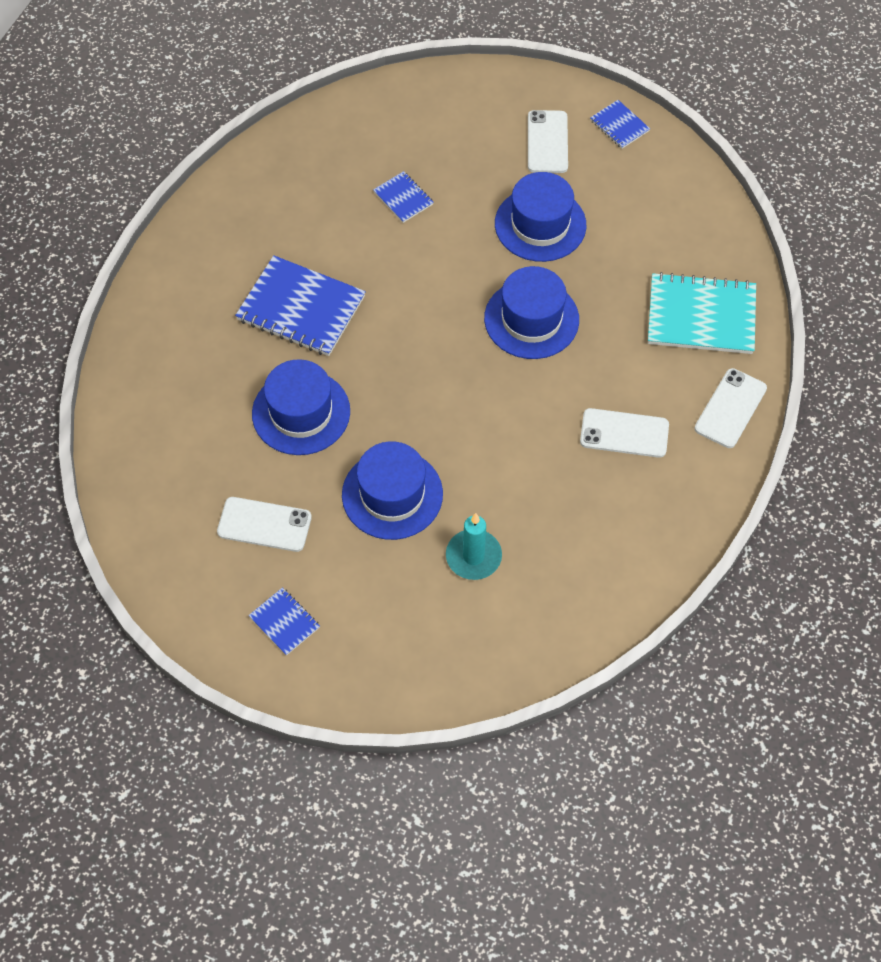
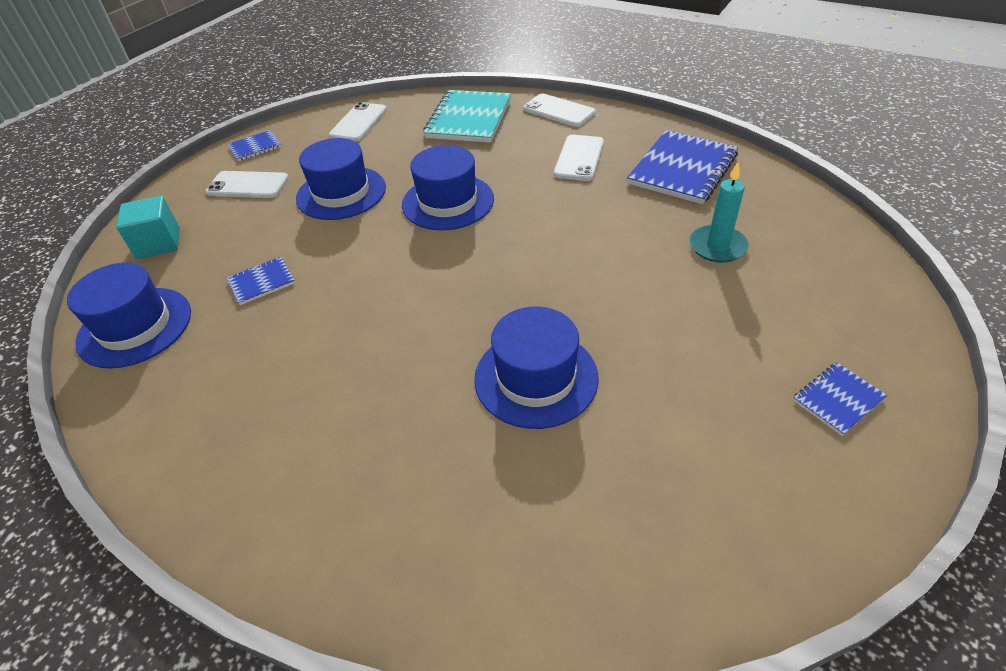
camera: 80 degrees left, 15 degrees down
white phone [217,497,312,552] -> white phone moved to [329,102,387,142]
blue notebook [235,255,366,356] -> blue notebook moved to [627,130,738,204]
blue hat [342,441,443,540] -> blue hat moved to [67,263,191,369]
none -> turquoise cube [116,196,180,259]

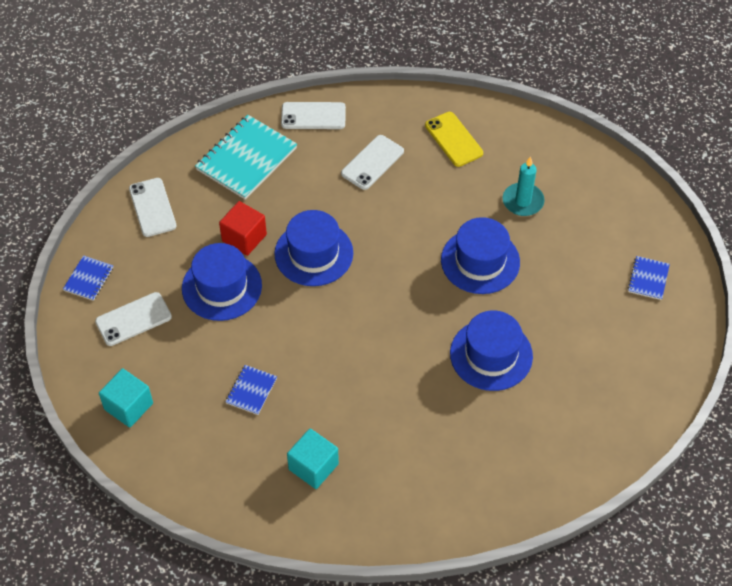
camera: 40 degrees left, 10 degrees up
blue hat [67,263,191,369] -> blue hat moved to [441,217,520,294]
turquoise notebook [423,90,511,143] -> turquoise notebook turned 60 degrees clockwise [195,115,297,200]
white phone [554,135,604,181] -> white phone turned 60 degrees clockwise [341,135,404,190]
blue notebook [627,130,738,204] -> yellow phone [425,112,483,167]
none -> red cube [219,201,267,256]
none -> turquoise cube [287,428,339,489]

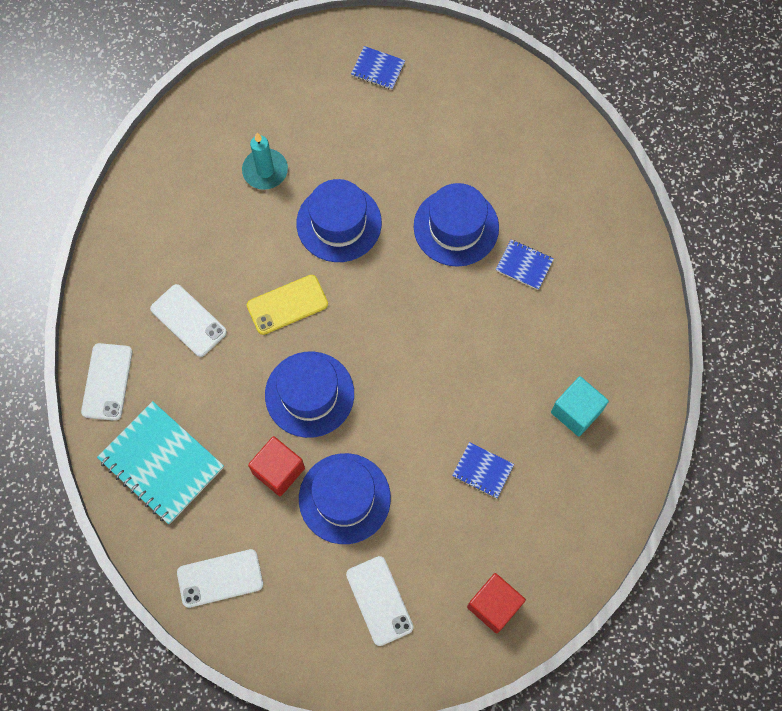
camera: 85 degrees left, 15 degrees up
blue notebook [63,255,113,301] -> blue notebook moved to [496,239,554,290]
turquoise cube [99,368,153,428] -> red cube [467,573,526,634]
yellow phone [425,112,483,167] -> yellow phone moved to [247,275,328,335]

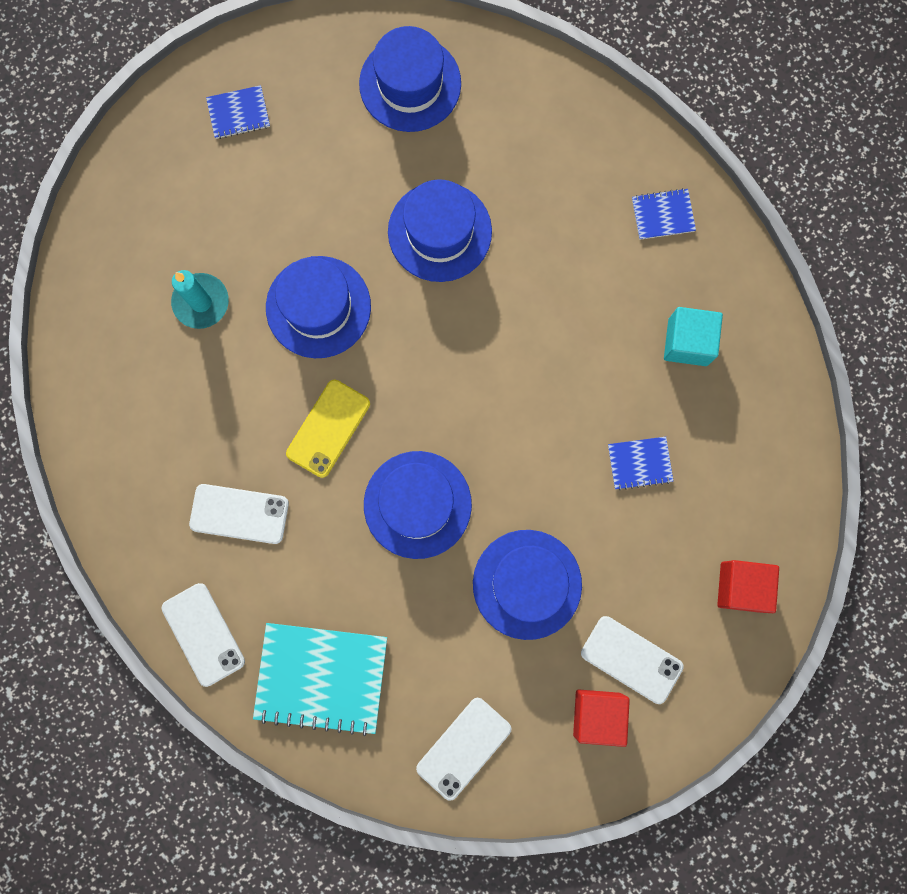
camera: 35 degrees left, 10 degrees up
red cube [248,436,305,496] -> red cube moved to [573,690,630,747]
blue notebook [496,239,554,290] -> blue notebook moved to [632,188,696,240]
none -> blue hat [359,26,461,132]

